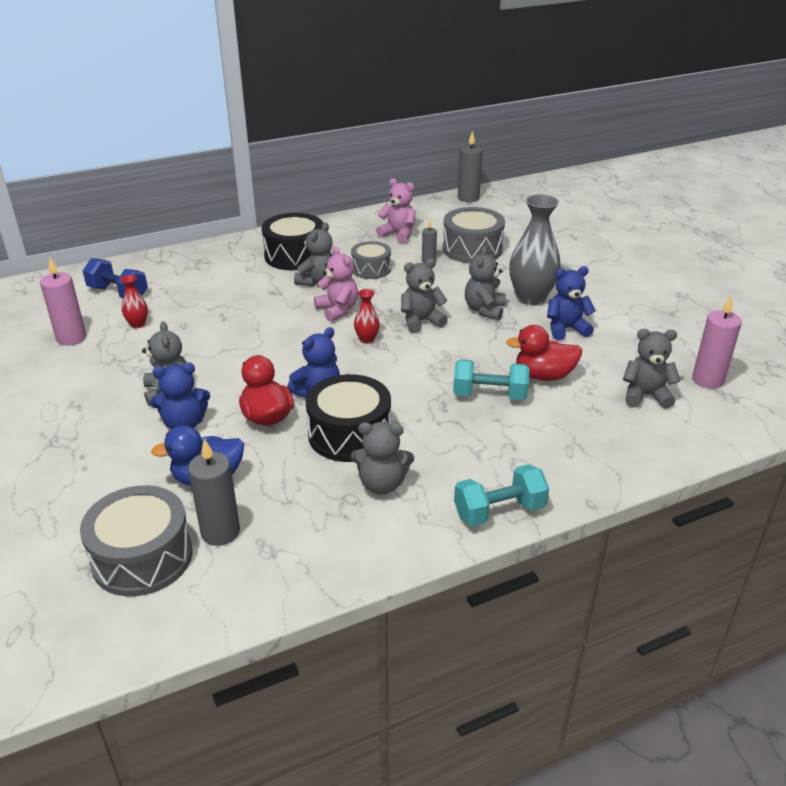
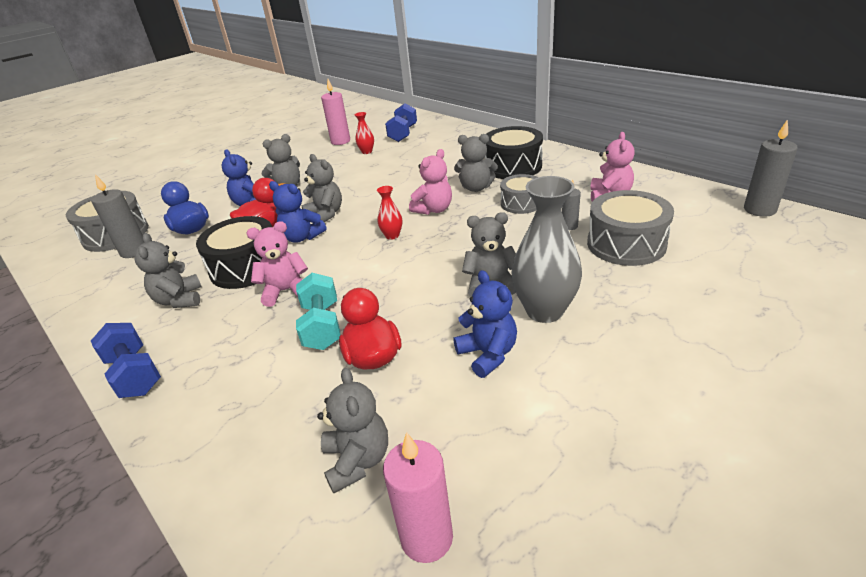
camera: 75 degrees right, 0 degrees up
grey teddy bear [401,258,448,333] -> grey teddy bear moved to [302,154,342,223]
turquoise dumbbell [454,464,549,526] -> blue dumbbell [91,323,161,398]
none -> pink teddy bear [247,221,308,307]

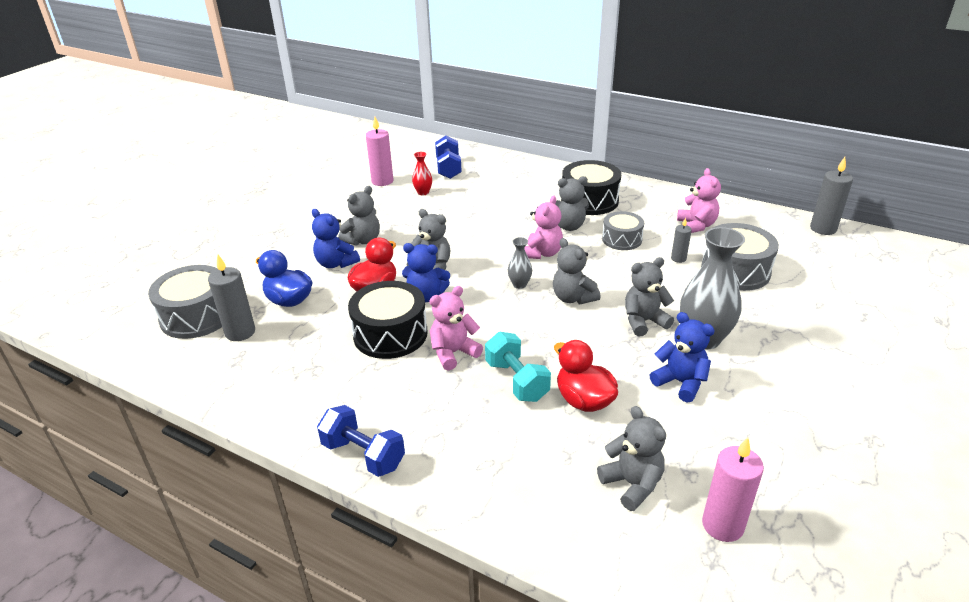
camera: 20 degrees left, 0 degrees up
grey teddy bear [134,233,202,308] -> grey teddy bear moved to [553,238,601,304]
red vase [377,186,402,240] -> grey vase [508,237,532,289]

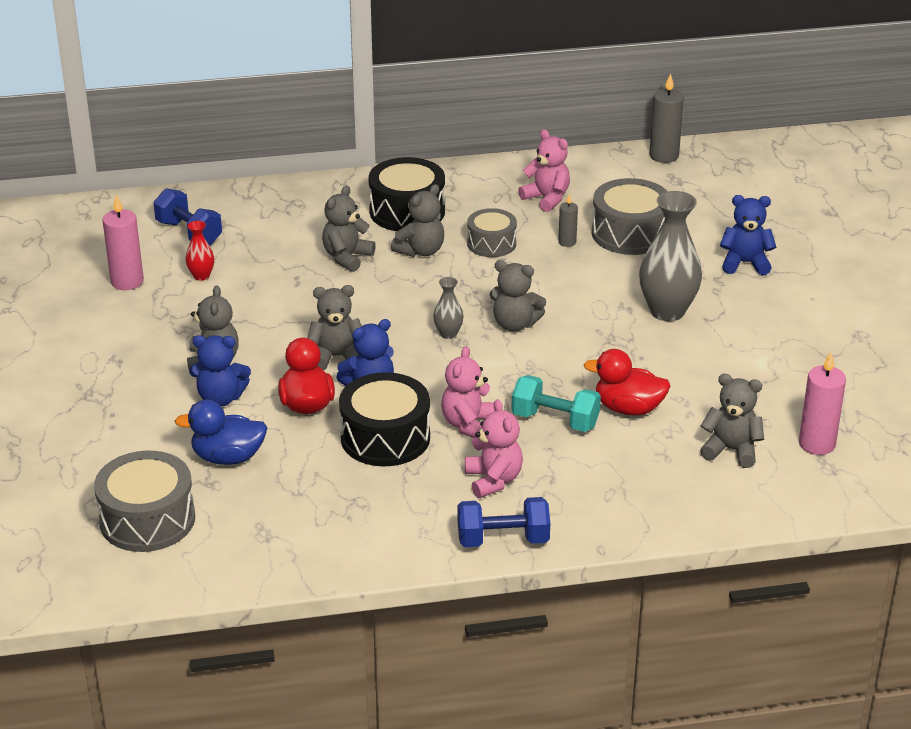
camera: 40 degrees left, 0 degrees up
grey candle [208,255,255,341] -> none
pink teddy bear [524,195,563,259] -> pink teddy bear moved to [465,399,523,498]
grey teddy bear [625,257,674,337] -> grey teddy bear moved to [322,185,376,272]
blue teddy bear [650,312,715,403] -> blue teddy bear moved to [720,195,776,275]

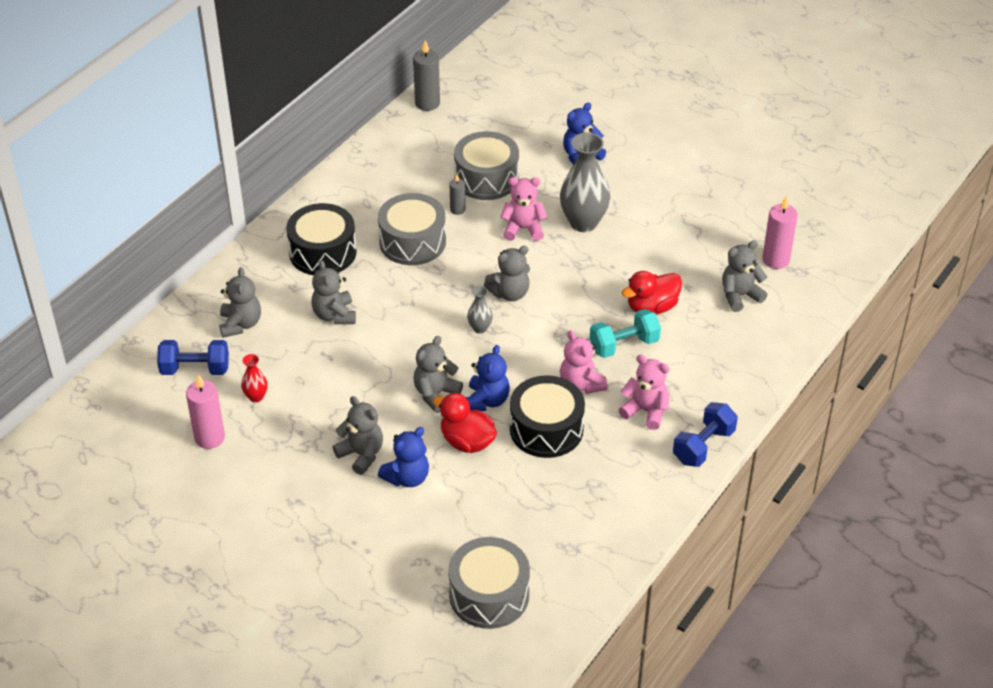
camera: 45 degrees left, 10 degrees up
blue duck [175,400,267,465] -> none
grey teddy bear [391,184,444,257] -> grey teddy bear moved to [219,267,261,338]
grey drum [467,208,517,257] -> grey drum [378,193,446,265], size x1.58
pink teddy bear [518,129,570,212] -> pink teddy bear moved to [500,177,547,241]

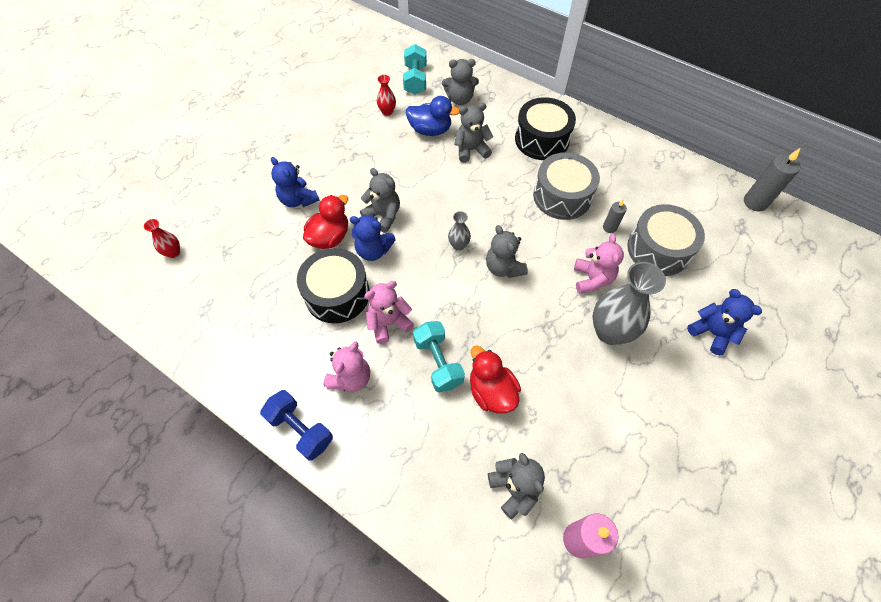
camera: 90 degrees right, 15 degrees up
blue dumbbell [157,340,229,375] -> turquoise dumbbell [403,44,427,95]
pink candle [186,374,225,449] -> none
grey teddy bear [333,396,383,475] -> none
grey drum [448,537,530,629] -> red vase [144,219,180,258]
none -> blue duck [406,96,459,136]

